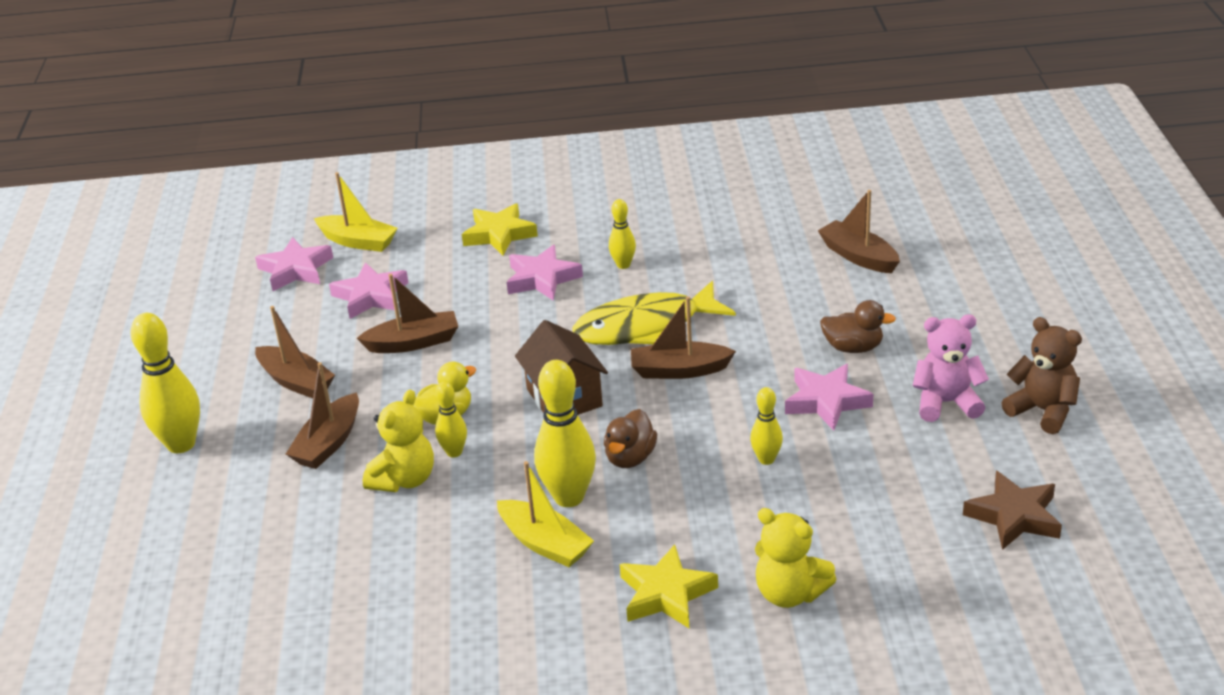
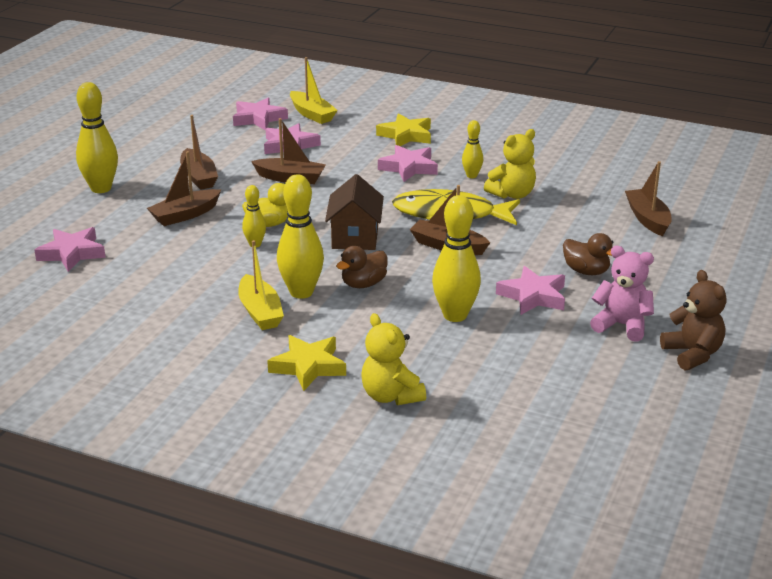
camera: 25 degrees right, 5 degrees down
yellow teddy bear [363,390,434,492] -> yellow teddy bear moved to [484,129,536,199]
yellow bowling pin [750,387,783,465] -> yellow bowling pin [432,195,481,322], size x1.85
brown star [963,471,1062,550] -> none
none -> pink star [34,227,106,272]

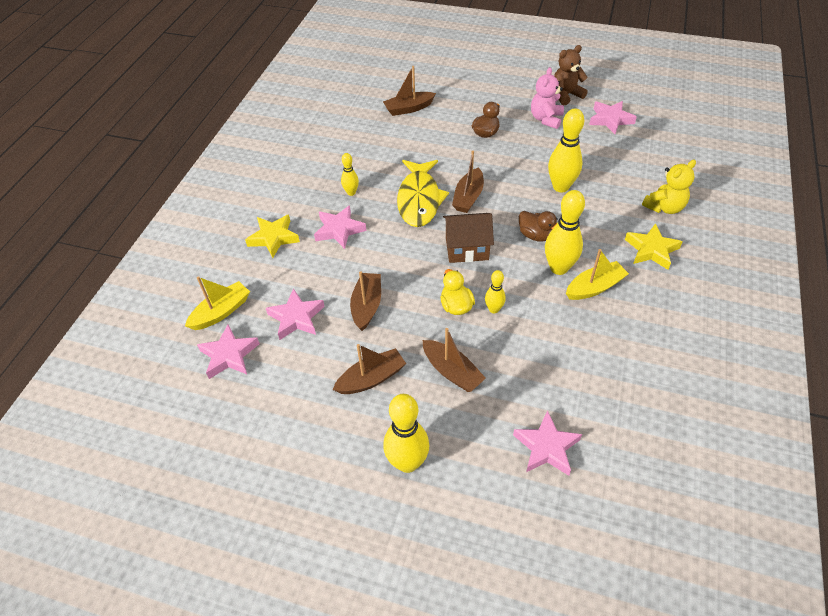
camera: 95 degrees left, 20 degrees up
yellow teddy bear [484,129,536,199] -> none
pink star [496,266,565,315] -> pink star moved to [589,101,637,134]

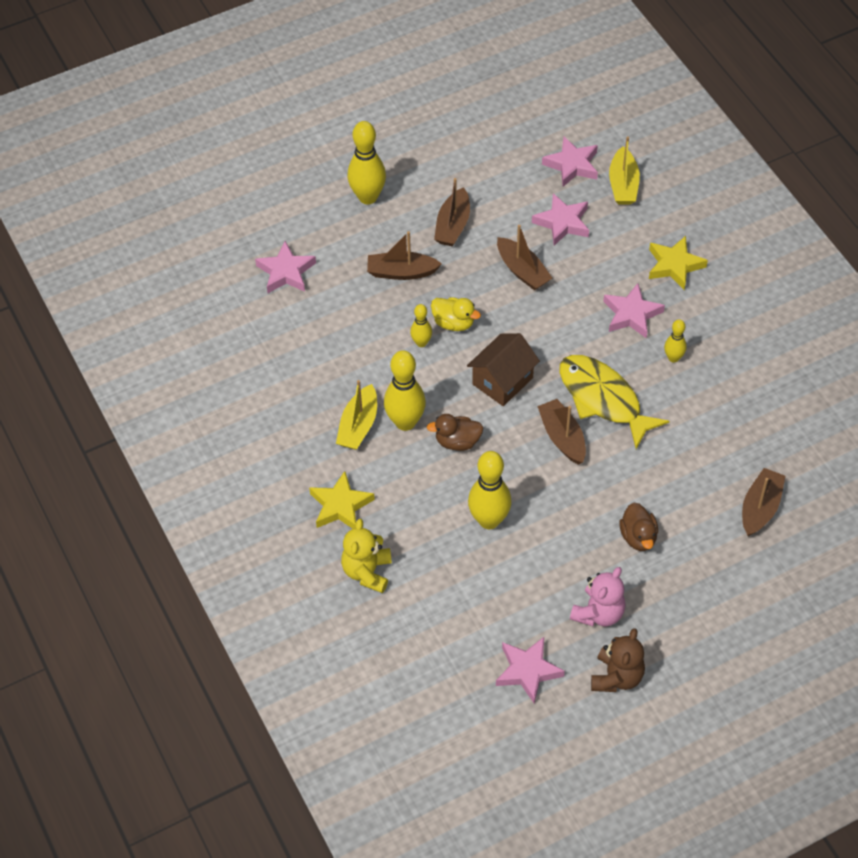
camera: 135 degrees right, 5 degrees up
pink teddy bear [531,67,564,129] -> pink teddy bear turned 60 degrees clockwise [570,567,626,626]

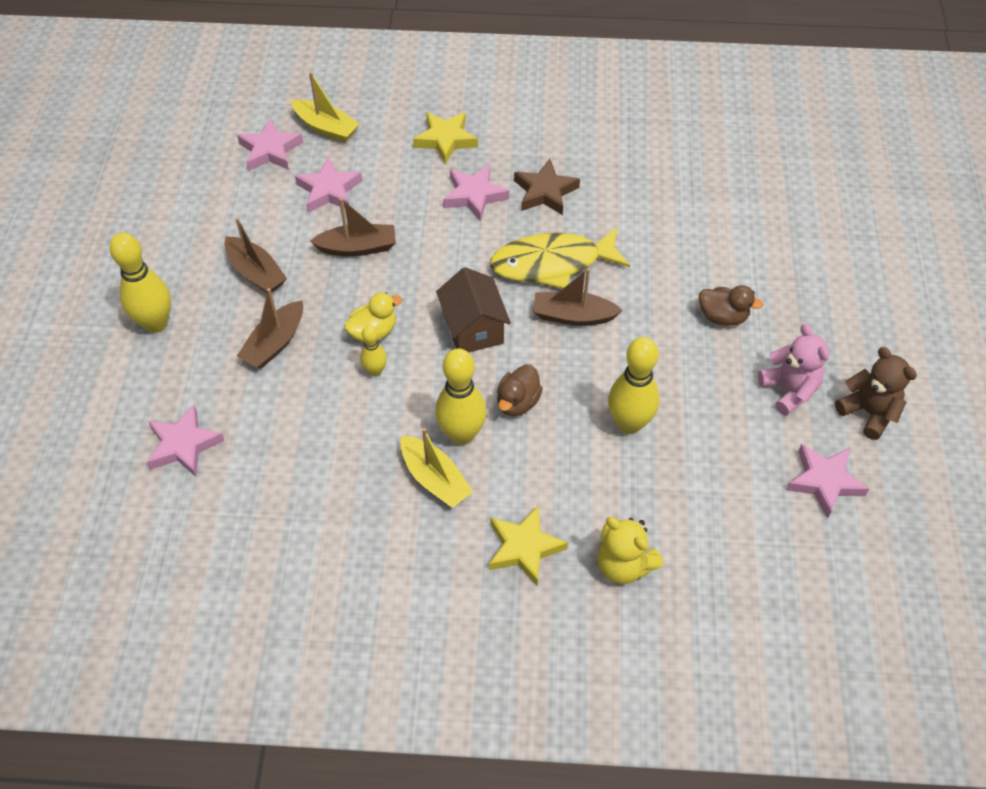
camera: 60 degrees left, 0 degrees up
yellow bowling pin [664,319,687,363] -> brown star [514,159,580,215]
brown boat [742,468,785,536] -> none

